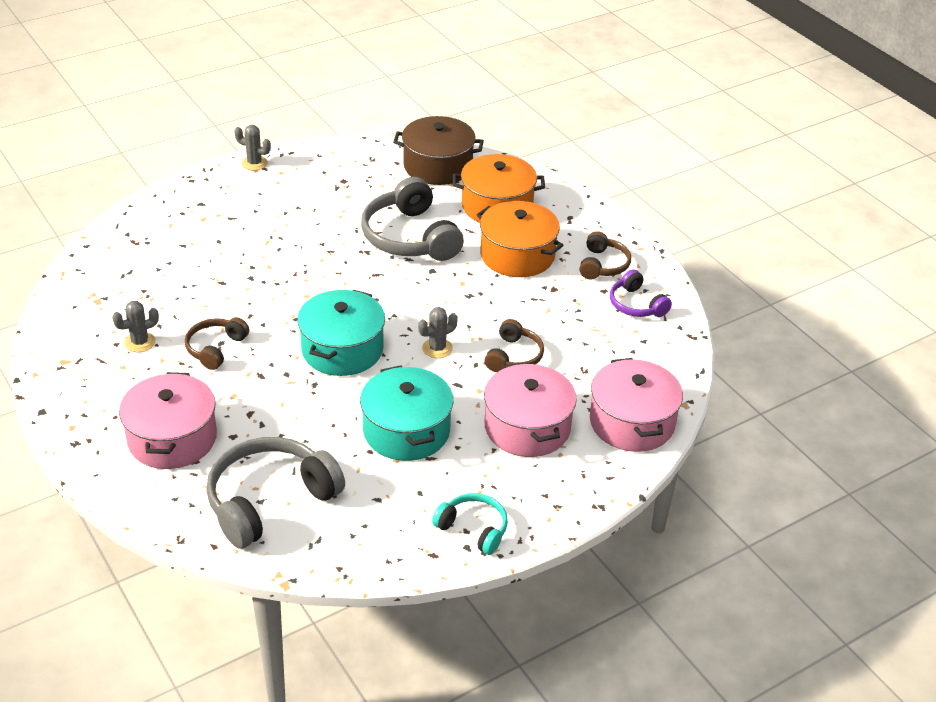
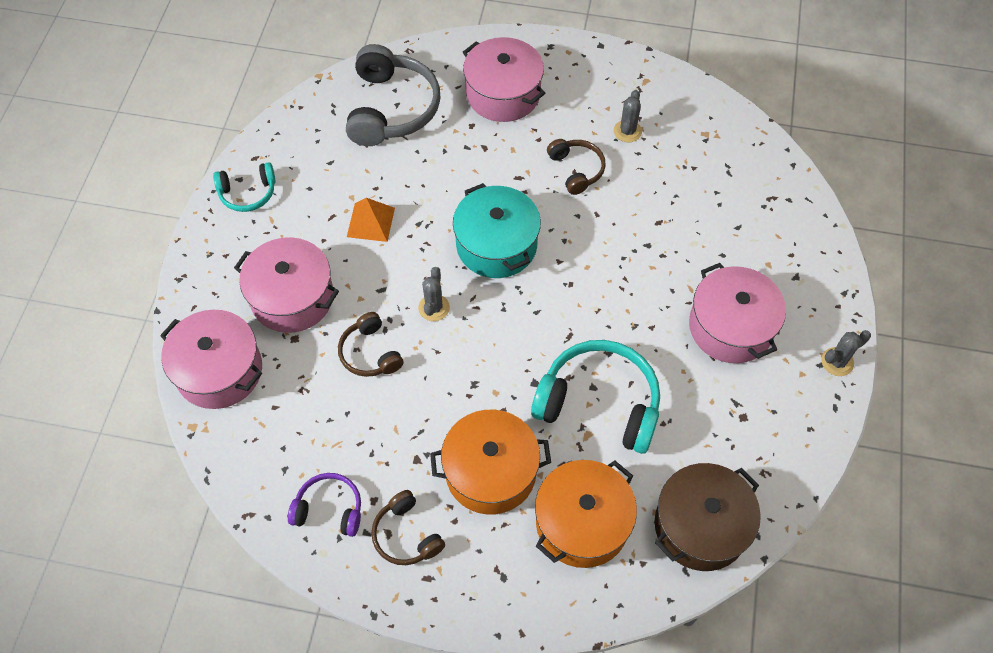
camera: 135 degrees right, 20 degrees up
turquoise pot [360,365,453,461] -> orange pyramid [347,198,395,242]
grey headphones [361,177,464,261] -> turquoise headphones [531,340,660,454]
none -> pink pot [689,263,786,363]

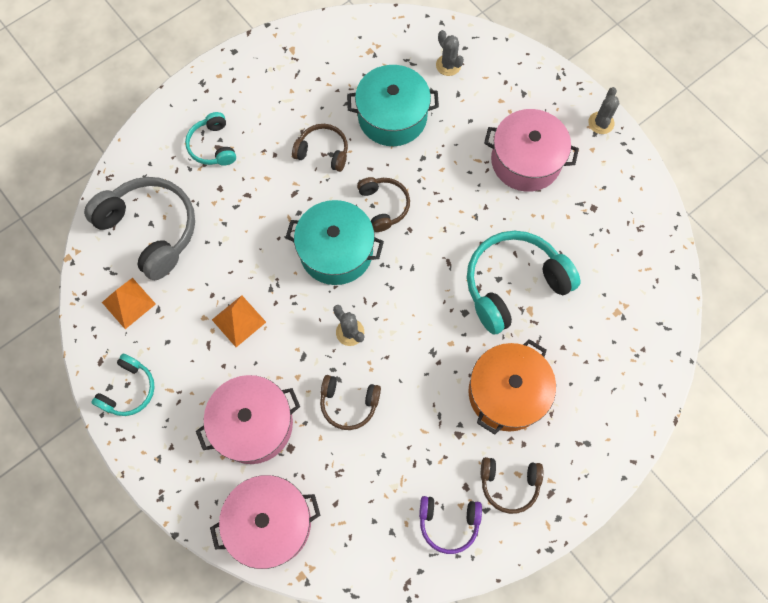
camera: 50 degrees left, 10 degrees up
purple headphones [288,473,361,537] -> purple headphones turned 135 degrees counterclockwise [419,496,482,554]
pink pot [463,37,545,122] -> turquoise headphones [185,112,236,166]
orange pot [535,460,637,568] -> none
grey cactus [614,90,642,143] -> grey cactus moved to [436,30,464,76]
brown pot [655,463,761,571] -> none
none -> orange pyramid [102,278,156,329]
none -> turquoise pot [347,65,439,146]
none -> brown headphones [357,177,410,232]

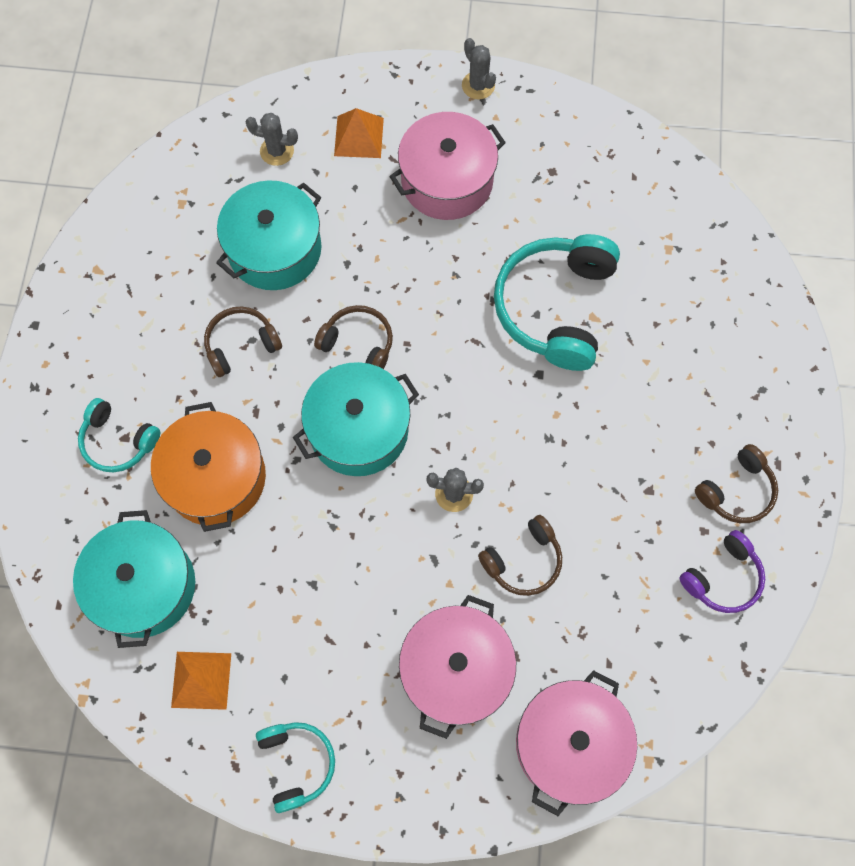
camera: 45 degrees left, 0 degrees up
grey headphones [84,177,195,280] -> turquoise pot [73,510,195,648]
orange pyramid [212,295,266,347] -> orange pyramid moved to [334,108,384,158]
orange pot [468,339,556,435] -> orange pot moved to [151,402,266,532]

